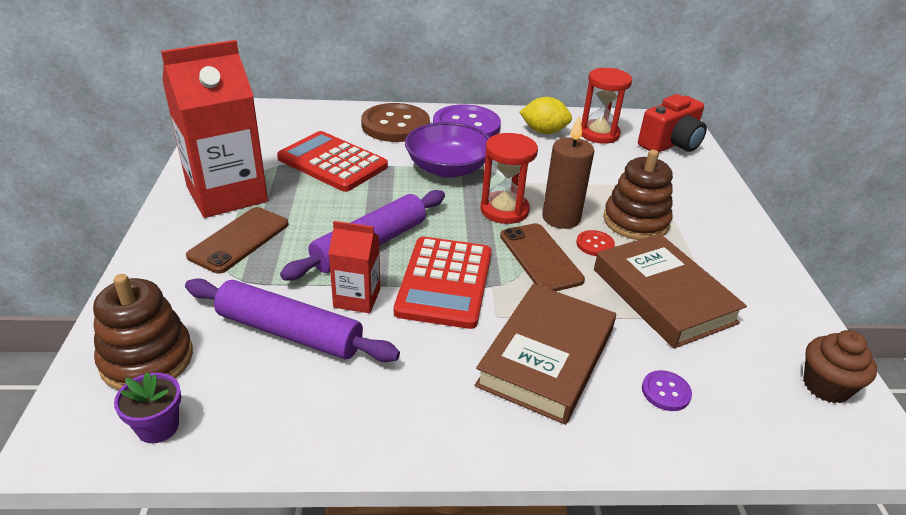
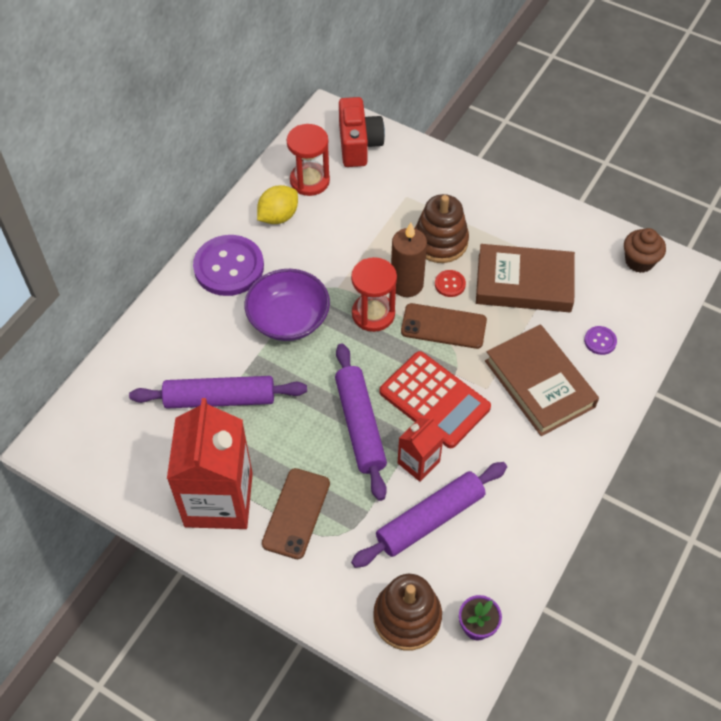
camera: 55 degrees left, 20 degrees up
brown phone [186,207,288,274] -> brown phone turned 45 degrees clockwise [262,468,330,559]
red calculator [277,131,388,192] -> purple rolling pin [129,376,307,408]
brown button [361,103,430,142] -> none

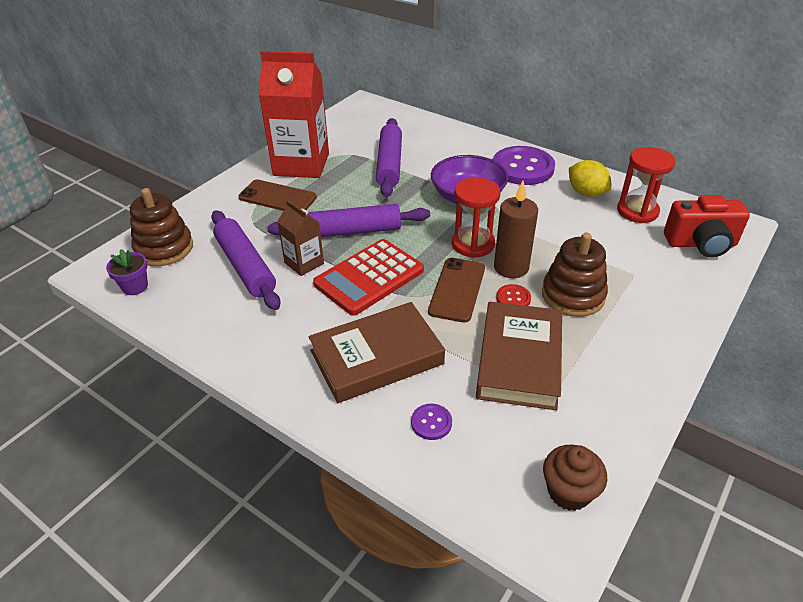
camera: 95 degrees right, 15 degrees down
red carton [398,417,444,482] -> brown carton [277,200,324,276]

